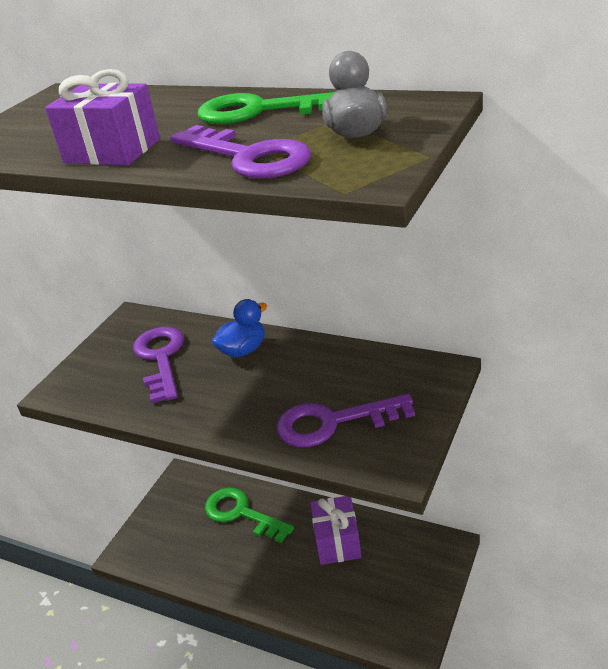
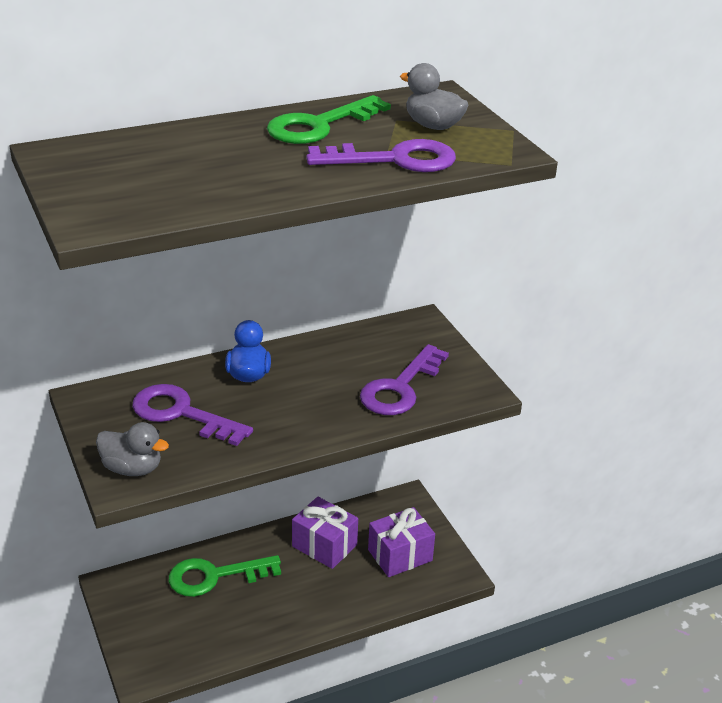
camera: 55 degrees left, 0 degrees up
purple gift [45,69,160,165] -> purple gift moved to [368,507,435,577]
none -> grey duck [96,422,169,476]

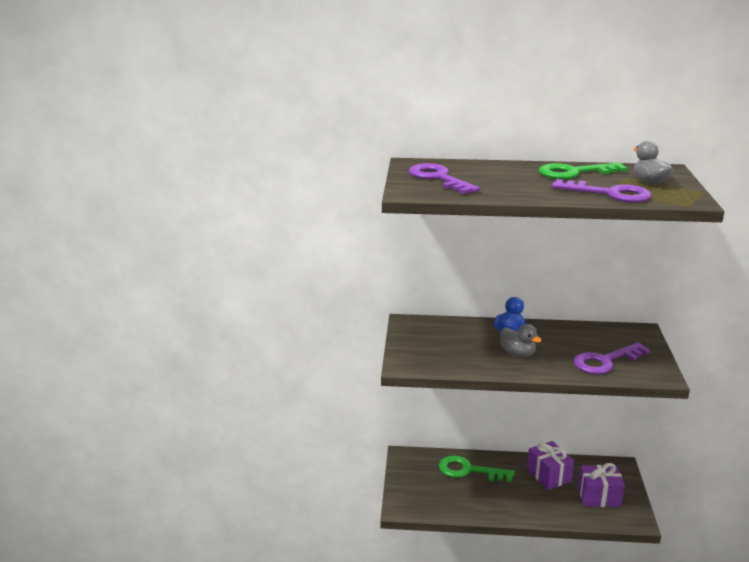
camera: 30 degrees right, 10 degrees down
grey duck [96,422,169,476] -> grey duck moved to [500,324,542,357]
purple key [132,384,253,446] -> purple key moved to [409,163,480,194]

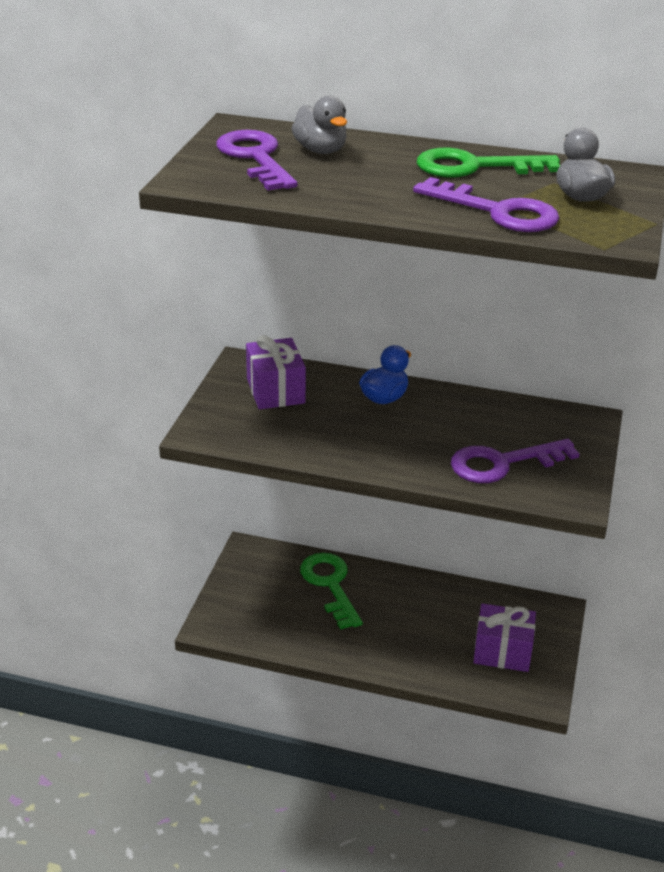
camera: 10 degrees right, 10 degrees up
green key [439,455,515,482] -> green key turned 45 degrees clockwise [300,553,363,630]
grey duck [500,324,542,357] -> grey duck moved to [291,96,347,154]
purple gift [527,441,574,490] -> purple gift moved to [246,335,306,409]

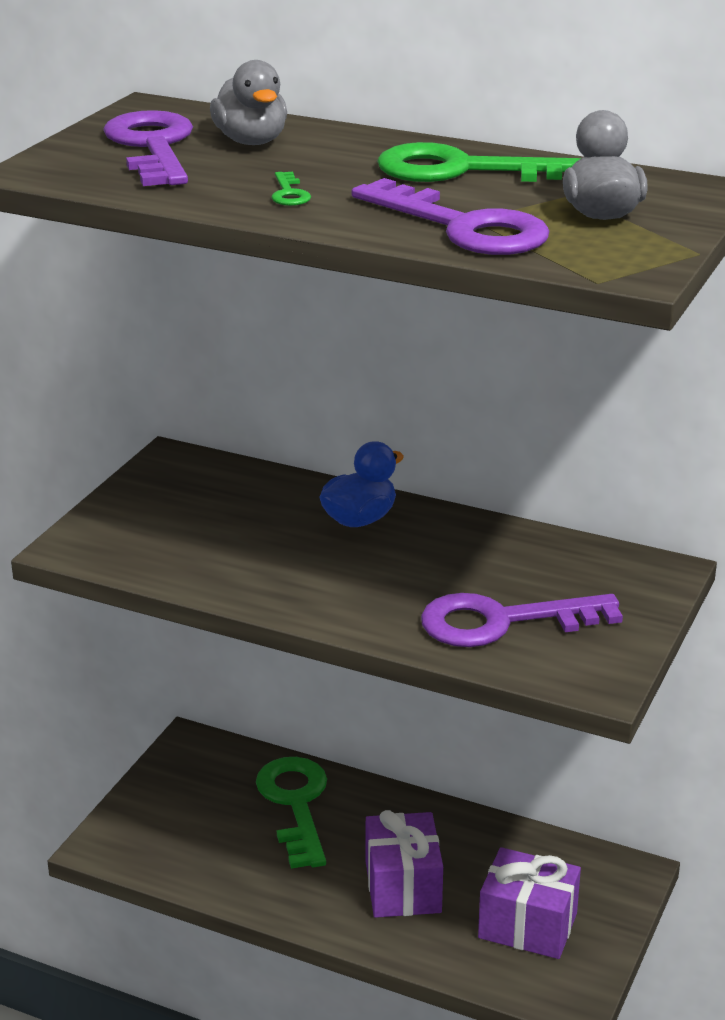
camera: 10 degrees right, 5 degrees down
purple gift [246,335,306,409] -> purple gift moved to [366,810,443,918]
none -> green key [271,172,311,206]

